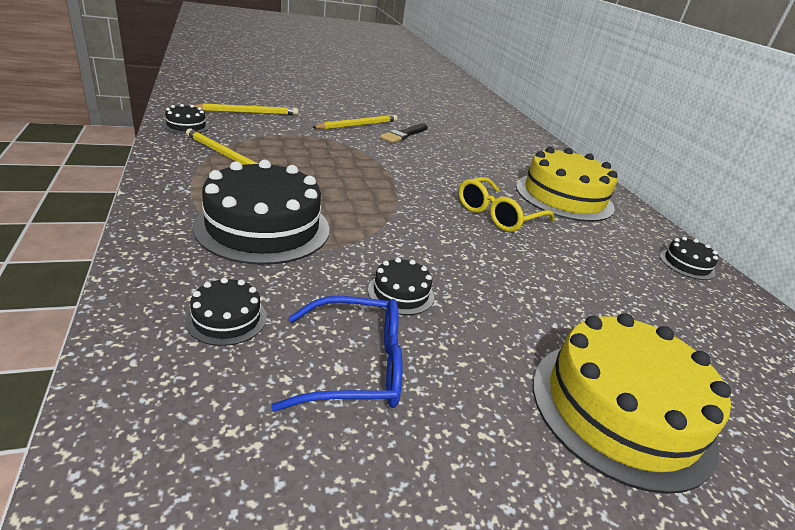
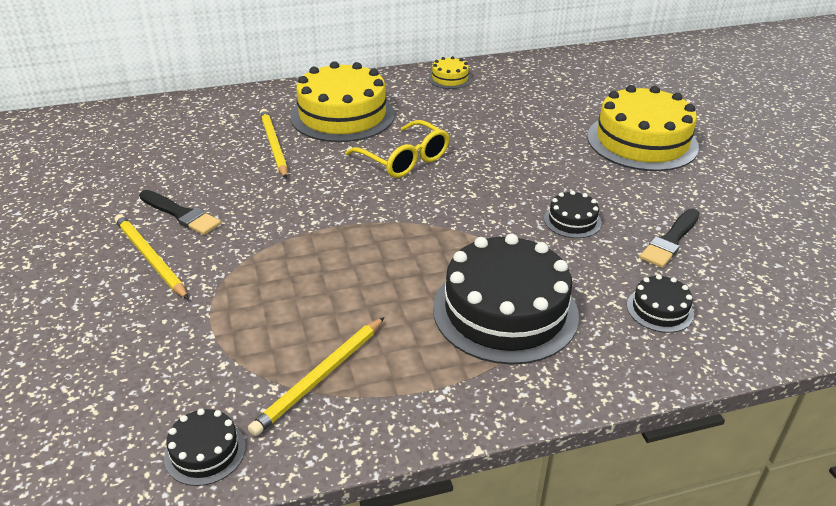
camera: 85 degrees left, 5 degrees up
yellow pencil [194,104,298,115] -> yellow pencil moved to [260,109,288,178]
blue glasses [271,296,403,411] -> black brush [640,209,699,268]
black cake [660,237,719,280] -> yellow cake [428,56,472,89]

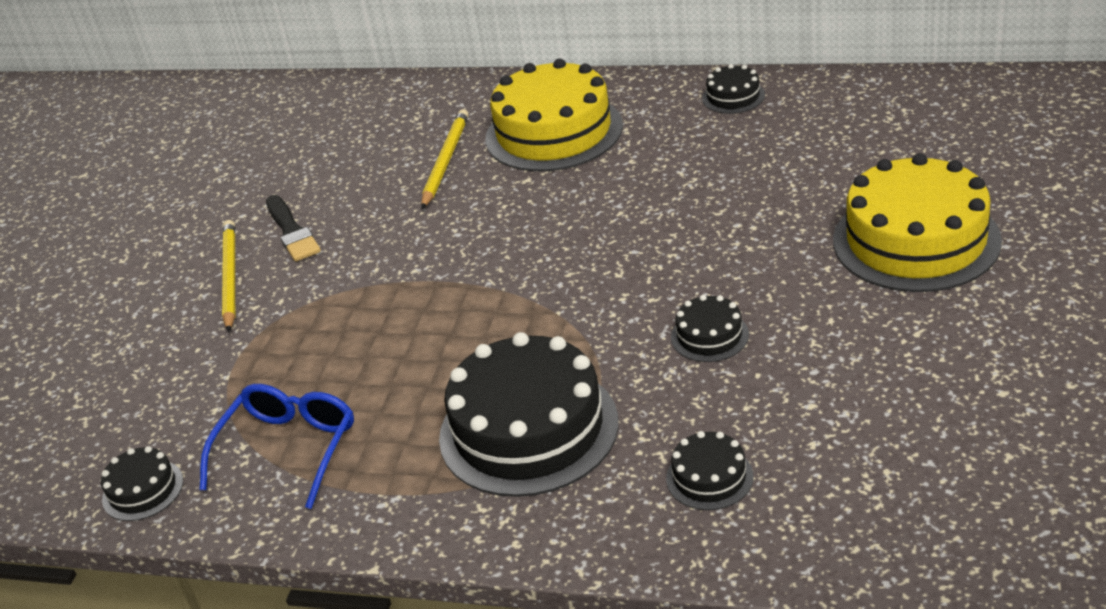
camera: 35 degrees right, 0 degrees up
yellow pencil [248,317,384,436] -> blue glasses [200,384,354,509]
yellow glasses [345,120,449,178] -> none
yellow cake [428,56,472,89] -> black cake [702,64,765,114]
black brush [640,209,699,268] -> none

